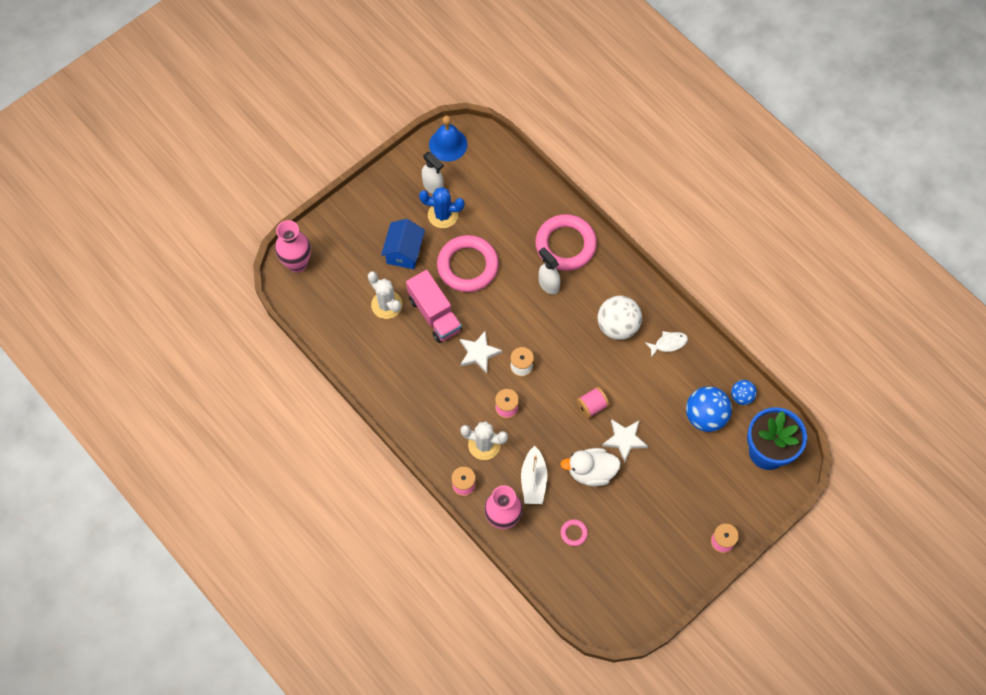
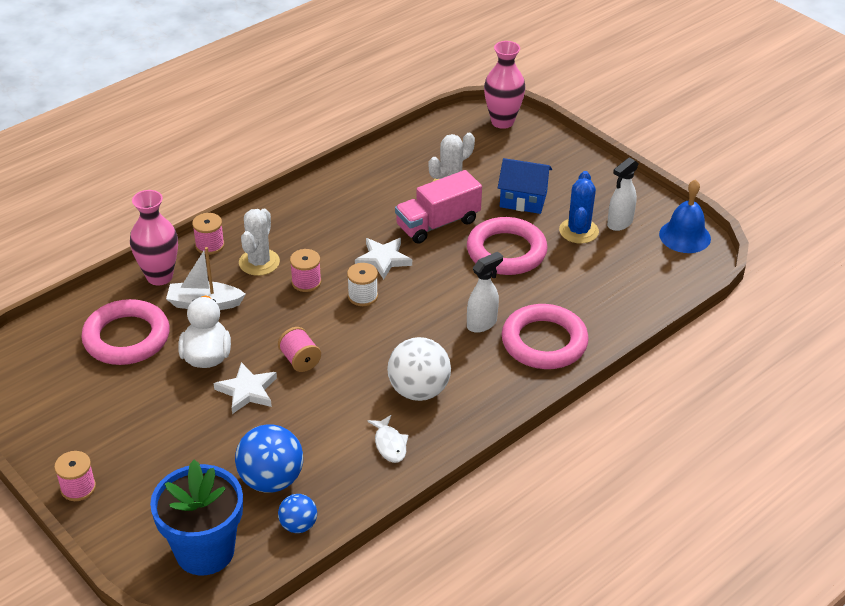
camera: 90 degrees right, 25 degrees down
pink ring [561,519,588,546] -> pink ring [81,299,170,365], size x2.43

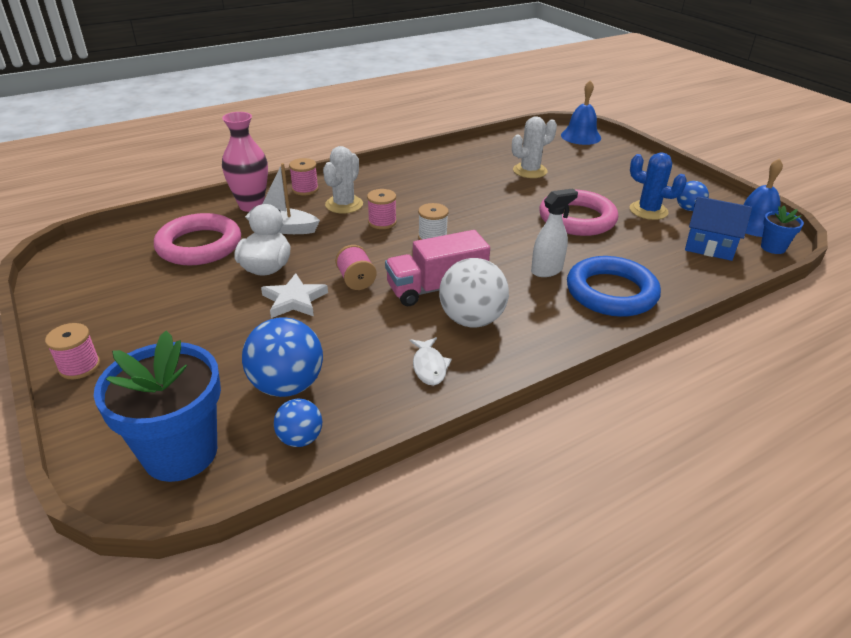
camera: 10 degrees right, 5 degrees down
white star [355,238,412,280] -> none
pink truck [395,170,482,244] -> pink truck moved to [385,230,490,306]
pink vase [484,41,526,129] -> blue bell [561,80,601,145]
blue house [498,158,552,214] -> blue house moved to [685,196,752,261]
pink ring [502,304,589,369] -> blue ring [567,256,661,317]
blue cactus [559,171,599,243] -> blue cactus turned 75 degrees counterclockwise [630,152,687,220]
white spray bottle [607,157,639,231] -> blue ball [677,181,709,211]
none -> blue flower pot [761,206,804,254]

